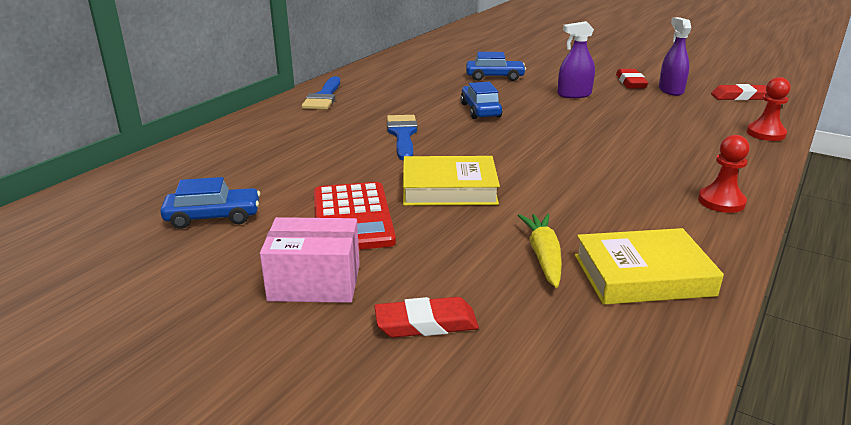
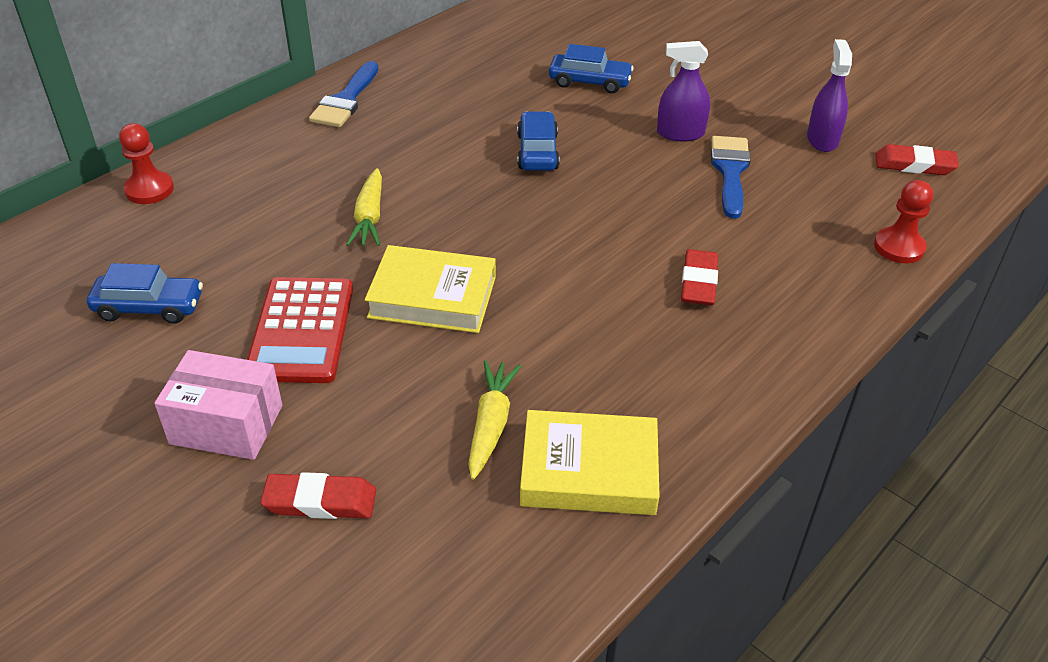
camera: 10 degrees right, 15 degrees up
blue brush [387,115,418,161] -> blue brush moved to [711,136,751,219]
red eraser [616,69,648,89] -> red eraser moved to [681,249,718,305]
red pawn [698,135,750,213] -> red pawn moved to [119,123,174,204]
none -> yellow carrot [346,168,382,246]

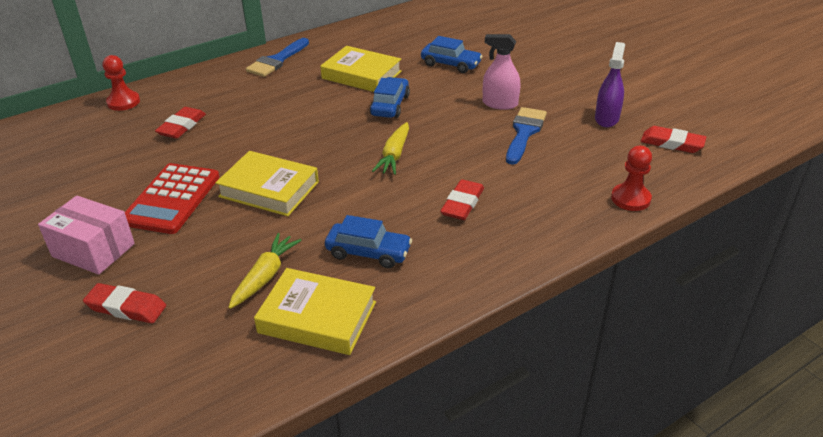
camera: 15 degrees right, 5 degrees down
blue car [87,263,203,324] -> blue car moved to [325,215,412,268]
yellow carrot [346,168,382,246] -> yellow carrot moved to [372,122,409,175]
purple spray bottle [657,41,710,141] -> pink spray bottle [483,34,520,110]
none -> red eraser [155,107,206,139]
none -> yellow book [320,46,402,92]

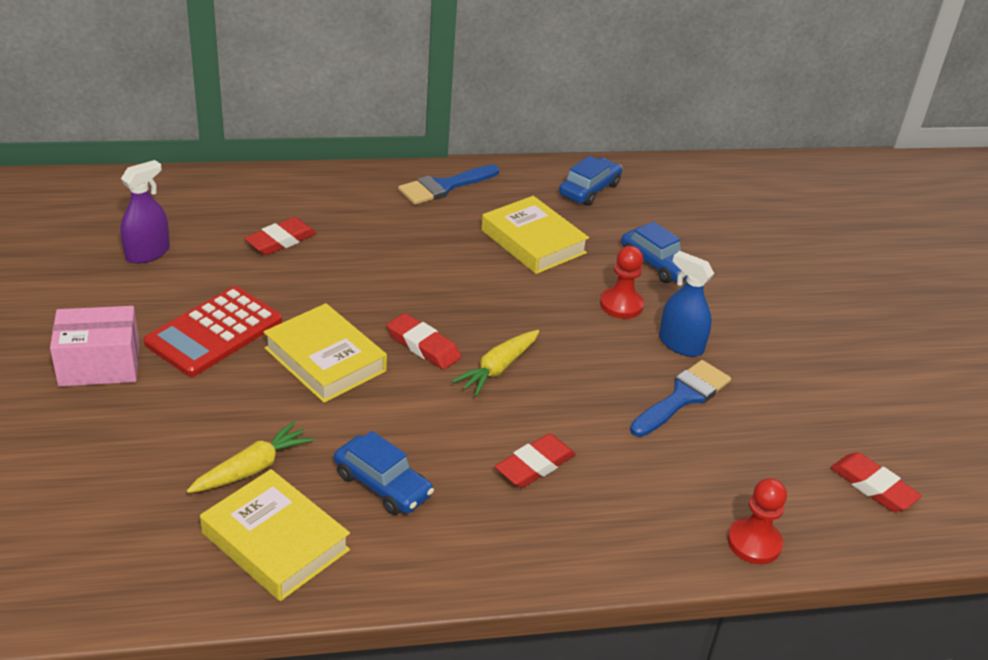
camera: 20 degrees right, 0 degrees up
pink box [38,196,135,275] -> pink box turned 60 degrees counterclockwise [50,306,140,387]
red eraser [83,283,166,323] -> red eraser moved to [387,313,461,370]
red pawn [103,55,140,111] -> red pawn moved to [600,246,644,319]
blue car [370,77,410,118] -> blue car moved to [559,156,622,206]
pink spray bottle [483,34,520,110] -> blue spray bottle [659,251,714,357]
purple spray bottle [595,42,625,127] -> purple spray bottle moved to [120,160,170,264]

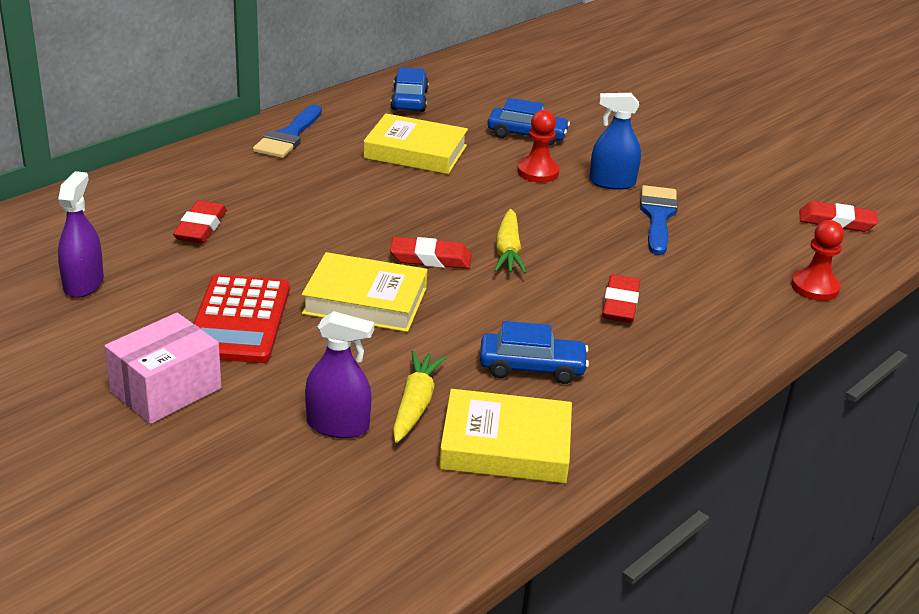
camera: 35 degrees left, 5 degrees down
none -> purple spray bottle [305,311,374,438]

